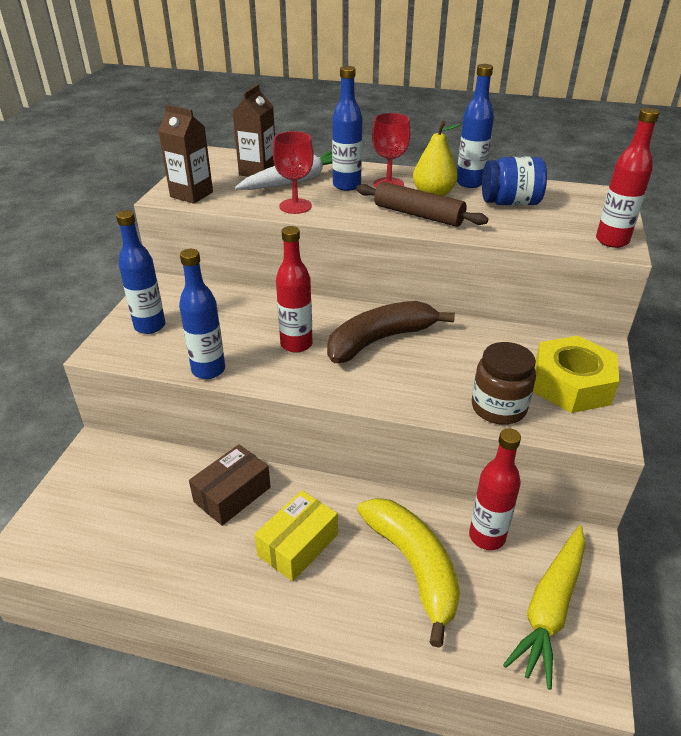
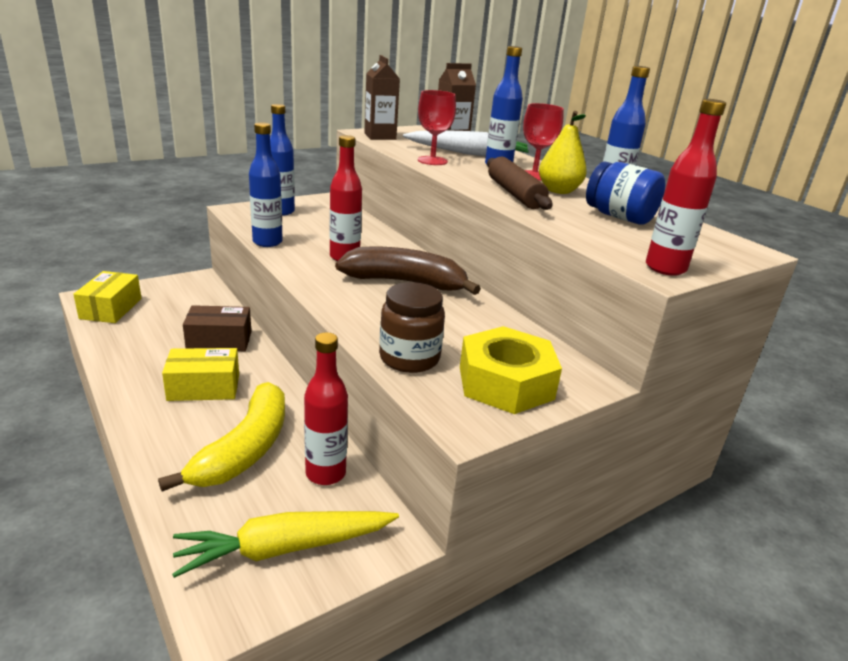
camera: 40 degrees right, 10 degrees down
none -> yellow box [73,271,142,323]

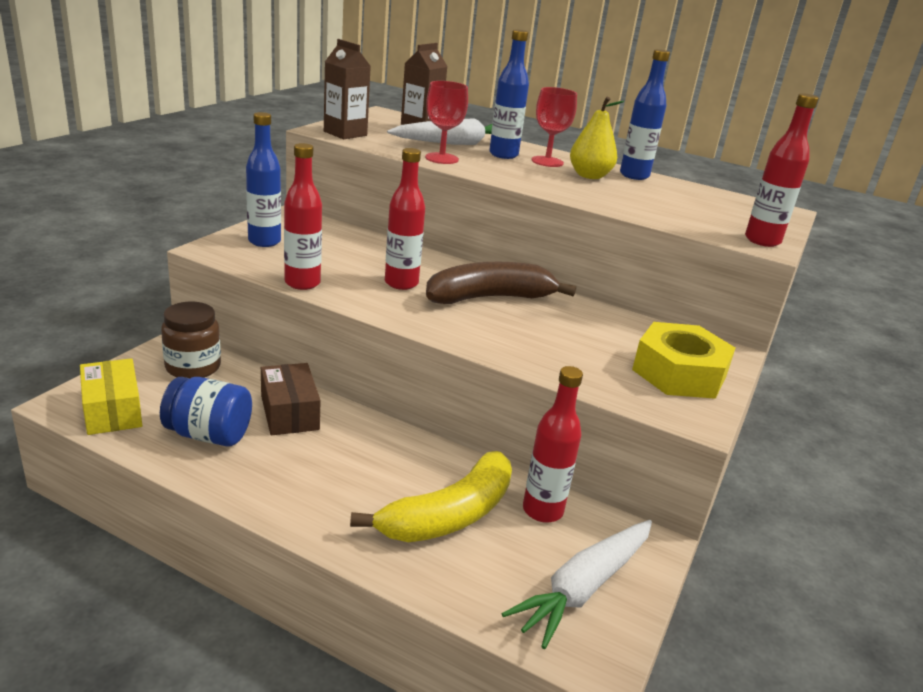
camera: 30 degrees left, 0 degrees up
yellow banana [158,382,285,491] -> yellow banana turned 60 degrees clockwise [350,451,512,542]
yellow box [162,348,239,401] -> none
yellow carrot [172,511,399,578] -> white carrot [502,520,652,649]
brown box [183,305,251,351] -> brown box turned 75 degrees counterclockwise [261,363,320,436]
blue bottle [249,122,283,247] -> red bottle [284,143,322,290]
brown jar [379,282,445,373] -> brown jar moved to [161,302,221,378]
brown rolling pin [487,157,552,210] -> none
blue jar [586,161,665,225] -> blue jar moved to [160,377,252,446]

